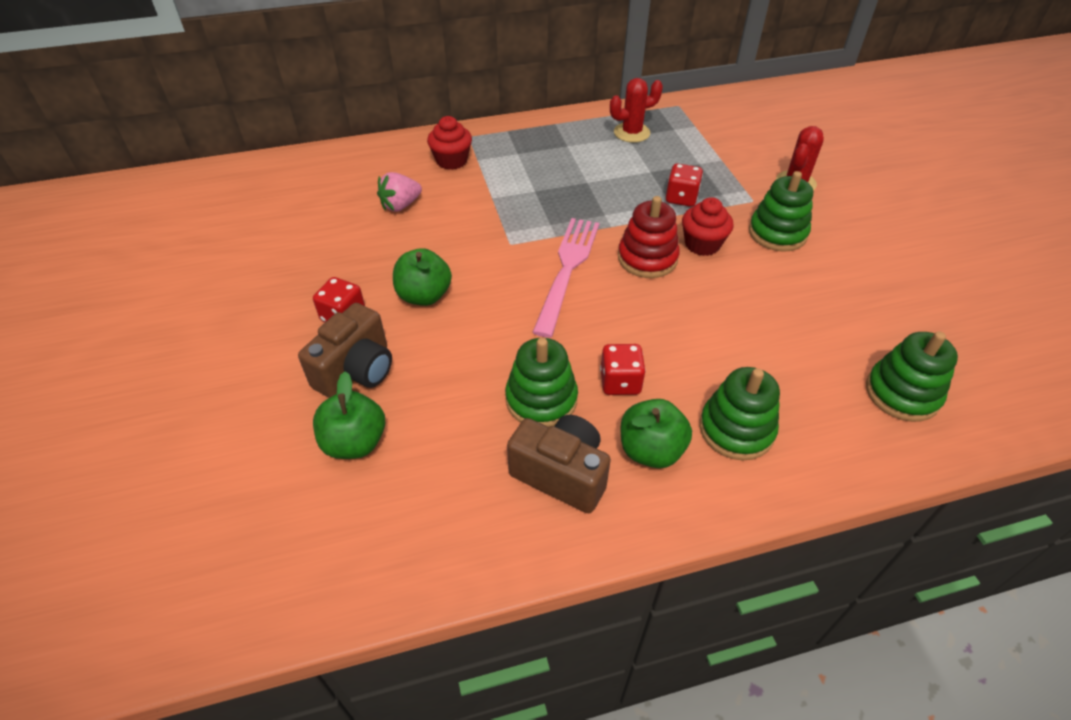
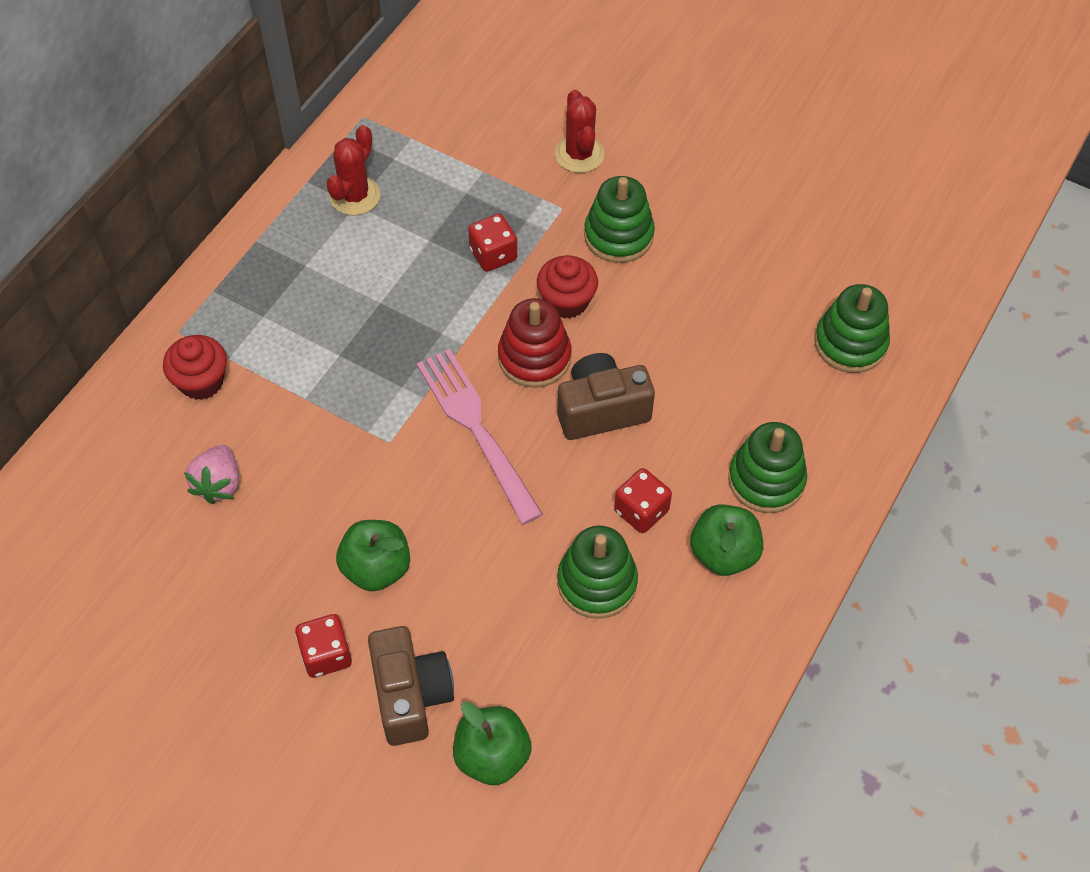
camera: 45 degrees left, 10 degrees up
brown camera [507,415,611,513] -> brown camera moved to [557,353,655,440]

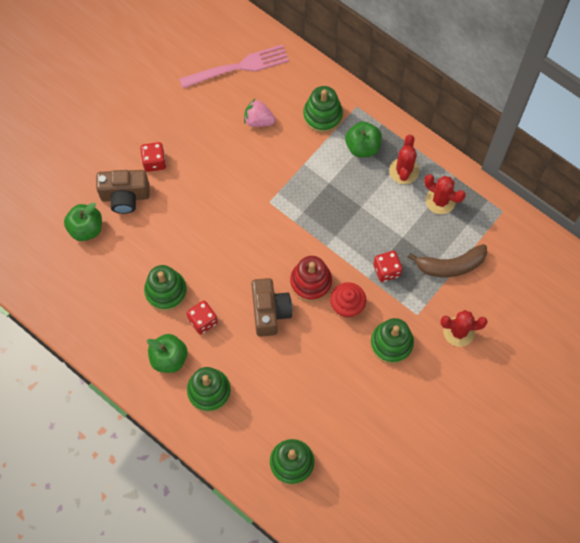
camera: 100 degrees right, 10 degrees up
red cupcake [163,335,227,400] -> green stacking toy [303,86,343,133]
green apple [336,520,410,591] -> green apple moved to [345,122,382,157]
pink fork [417,349,543,525] -> pink fork moved to [179,44,289,88]
none -> red cactus [389,135,419,184]
none -> brown banana [408,244,487,277]

